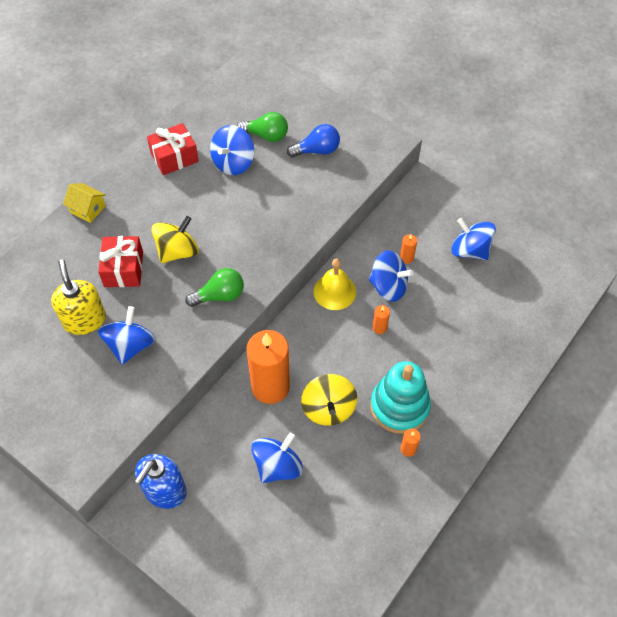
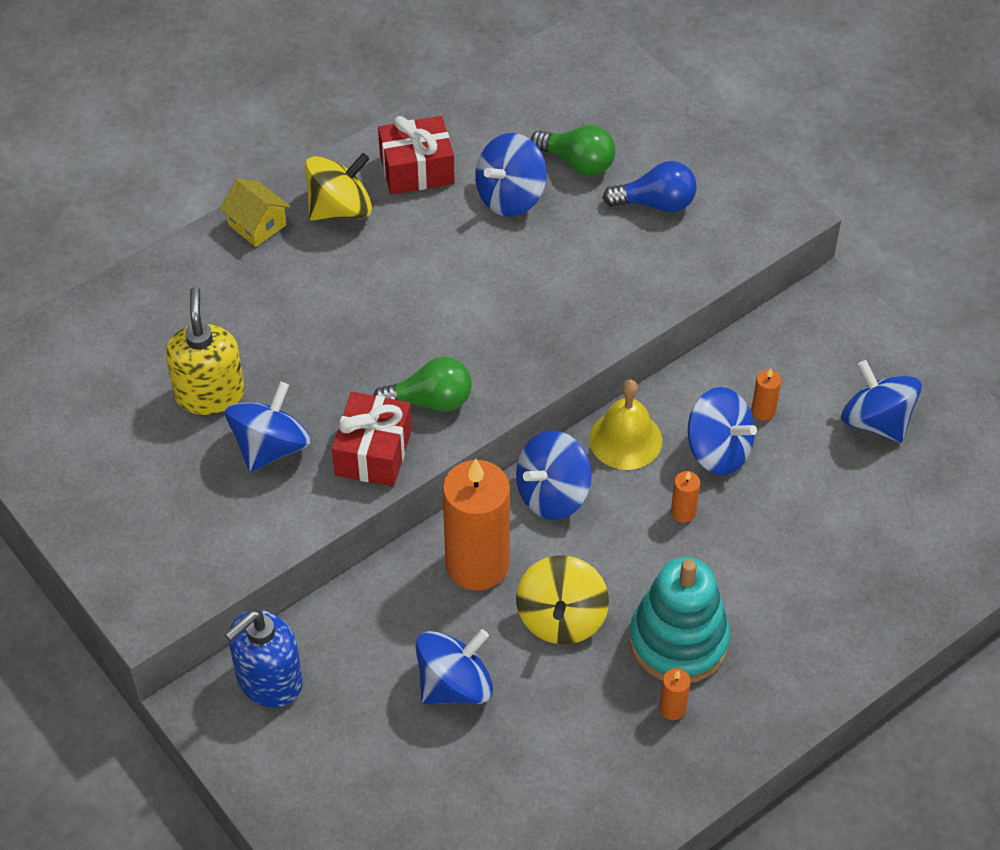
camera: 15 degrees right, 5 degrees down
red gift [98,236,143,287] -> red gift moved to [332,392,412,487]
yellow spinning top [152,216,199,263] -> yellow spinning top moved to [305,153,372,221]
none -> blue spinning top [516,430,592,520]

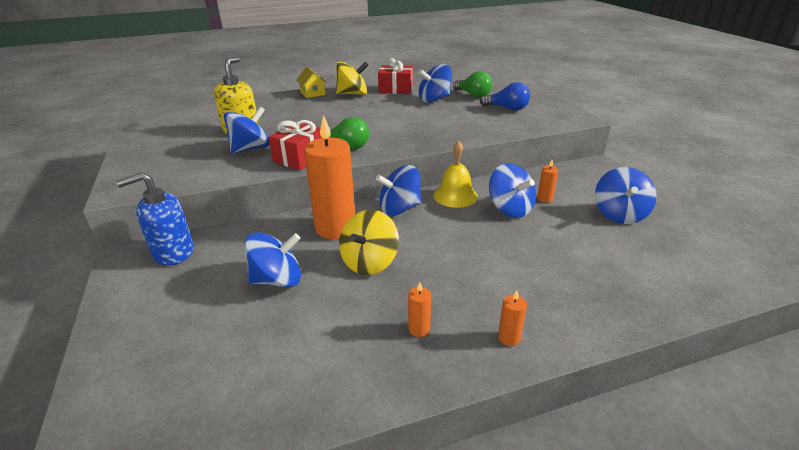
camera: 20 degrees right, 20 degrees down
turquoise stacking toy [629,557,730,683] -> none
orange candle [671,471,700,523] -> orange candle moved to [498,290,527,346]
blue spinning top [841,360,922,443] -> blue spinning top turned 150 degrees counterclockwise [595,167,657,224]

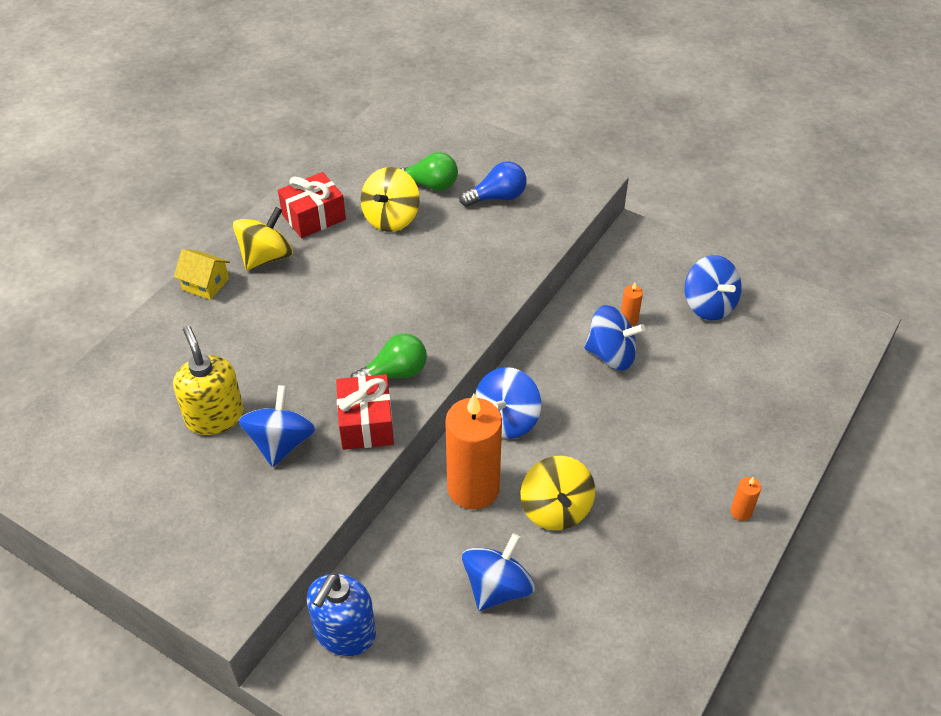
camera: 40 degrees left, 15 degrees up
orange candle [408,282,431,337] -> none
blue spinning top [419,64,452,103] -> yellow spinning top [361,167,420,232]
yellow bell [433,140,478,208] -> none

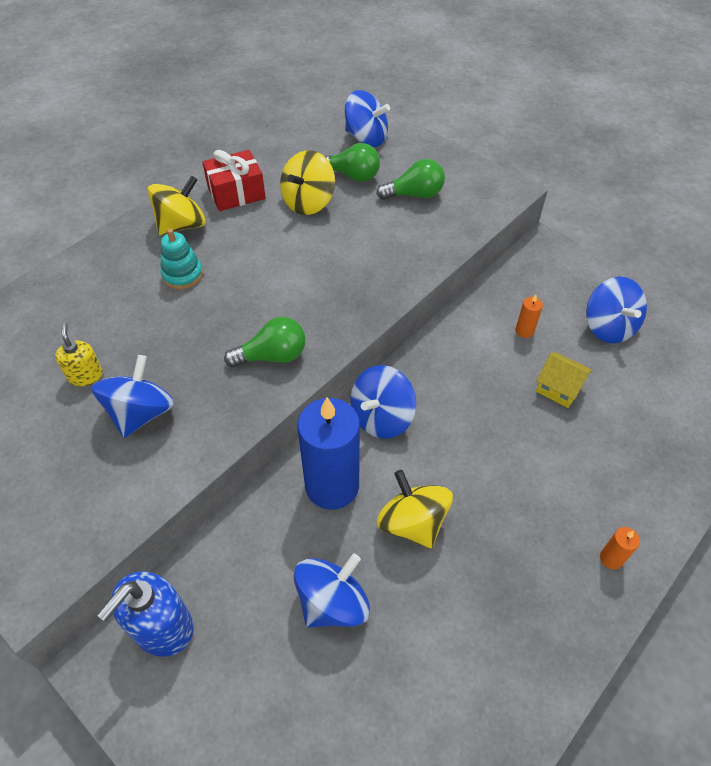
camera: 10 degrees right, 5 degrees up
yellow soap dispenser [173,326,244,435] -> yellow soap dispenser [55,322,103,386], size x0.58
yellow house [174,249,230,300] -> yellow house moved to [536,352,592,408]
red gift [336,374,394,450] -> none
orange candle [445,394,502,509] -> blue candle [297,397,360,510]
blue light bulb [459,161,526,207] -> green light bulb [376,159,445,200]
yellow spinning top [521,456,595,530] -> yellow spinning top turned 150 degrees clockwise [377,470,453,548]
blue spinning top [584,305,645,370] -> blue spinning top moved to [345,90,390,147]
none -> turquoise stacking toy [160,229,203,289]

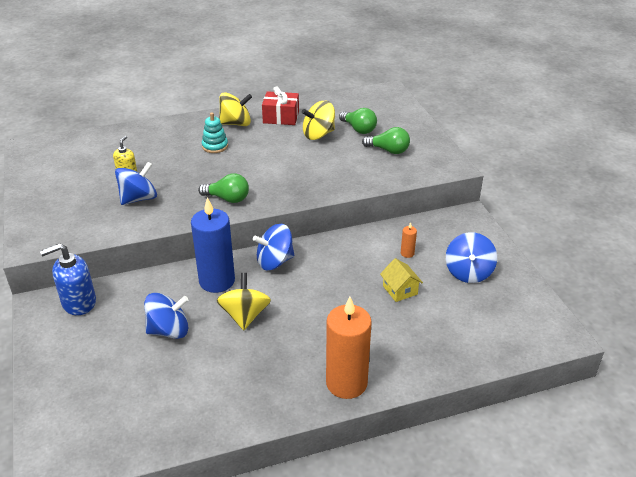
camera: 30 degrees right, 15 degrees down
blue spinning top [345,90,390,147] -> none
orange candle [600,527,640,569] -> orange candle [326,297,372,399], size x2.47

